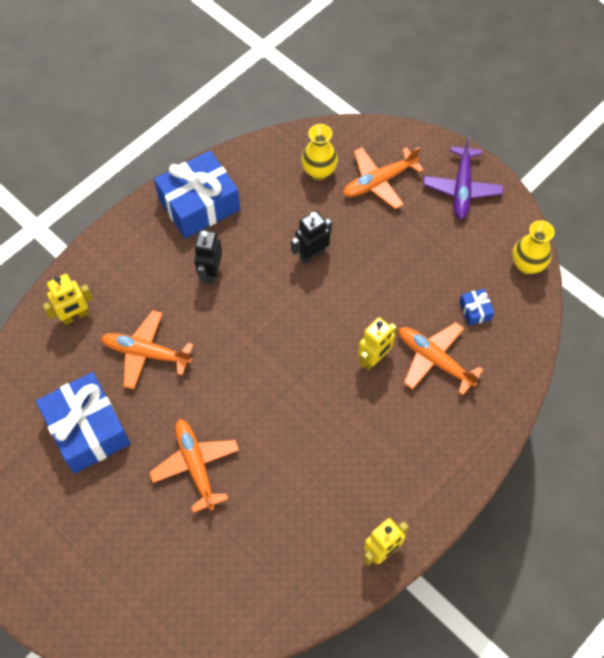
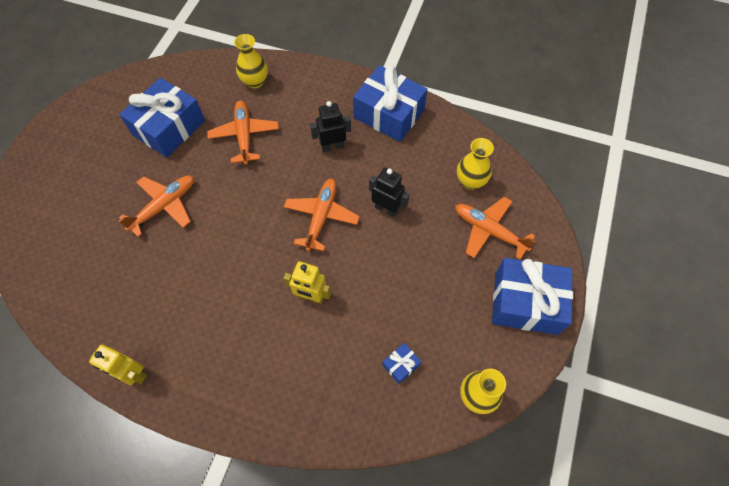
camera: 65 degrees right, 0 degrees up
yellow robot [43,274,93,325] -> yellow vase [234,34,268,89]
orange plane [399,322,484,395] -> orange plane moved to [284,178,360,251]
purple plane [423,136,504,219] -> blue gift [492,258,573,335]

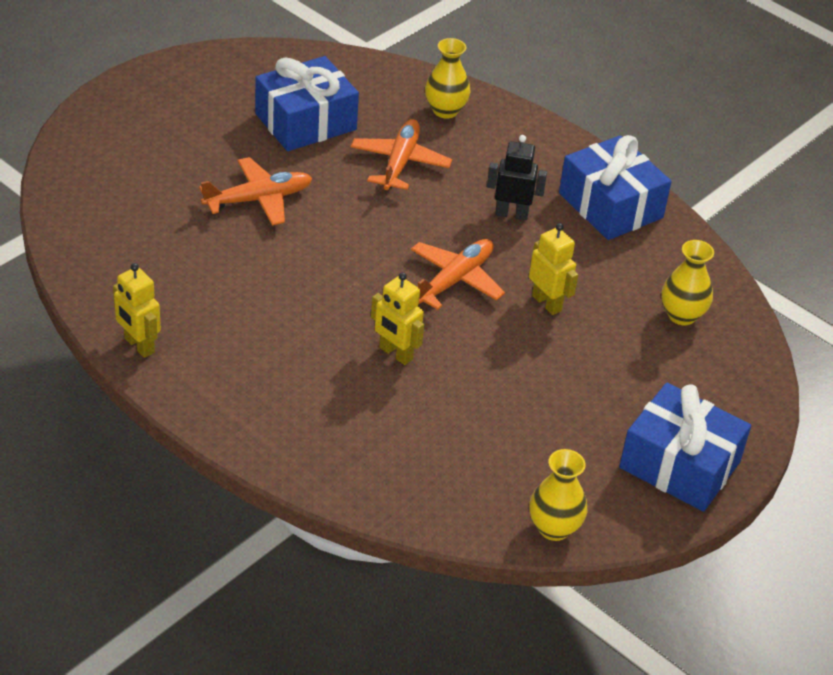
camera: 20 degrees right, 20 degrees down
black robot [369,168,410,217] -> yellow robot [529,223,578,315]
blue gift [382,343,421,384] -> none
orange plane [455,197,536,260] -> none

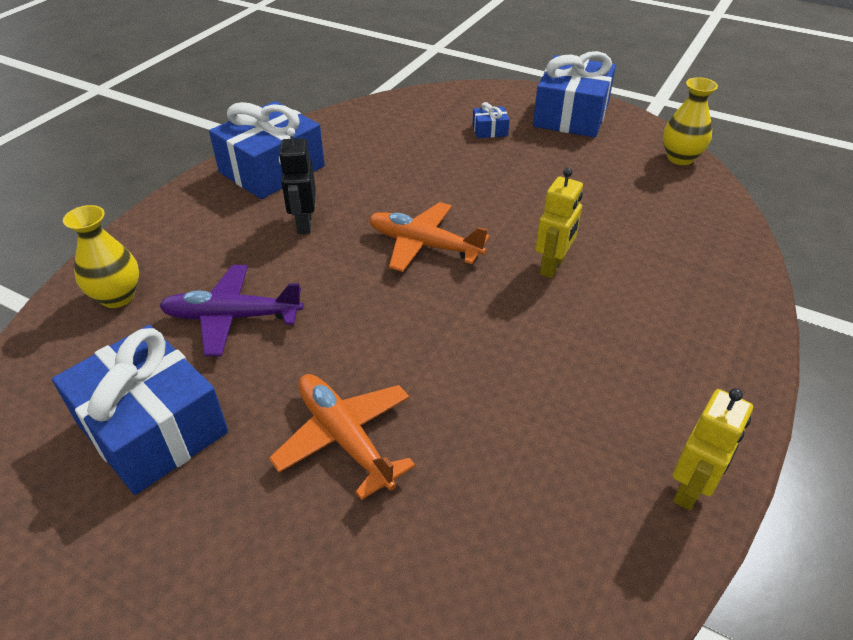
camera: 100 degrees left, 0 degrees up
orange plane [351,119,452,190] -> purple plane [159,265,303,356]
yellow robot [529,223,578,315] -> none
yellow vase [662,240,714,325] -> none
none -> blue gift [472,102,510,138]

